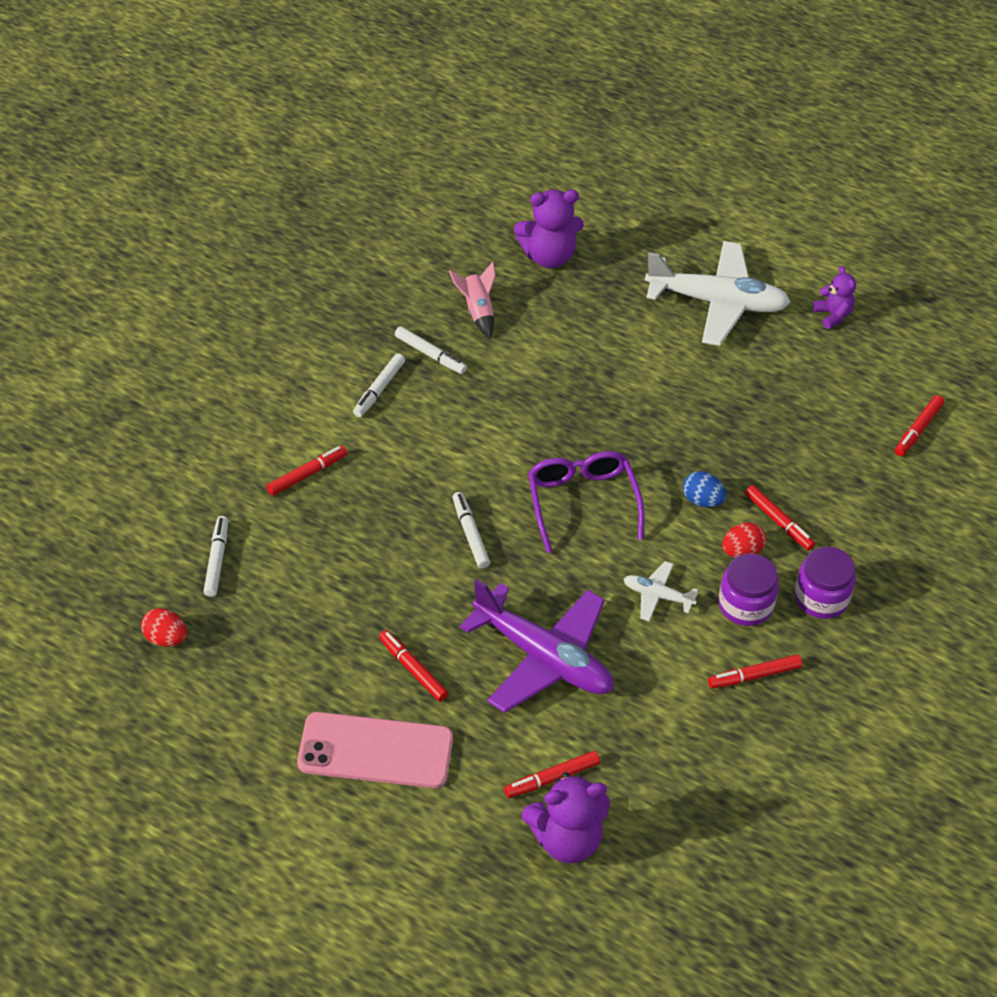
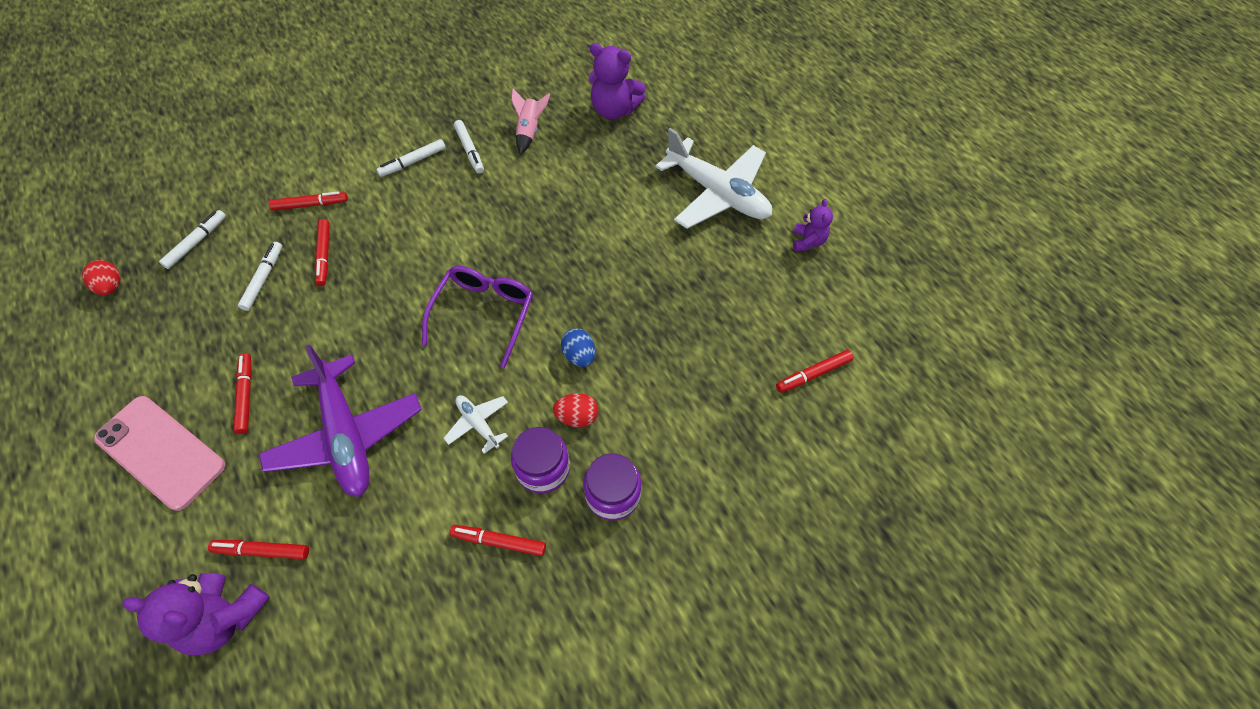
camera: 30 degrees right, 10 degrees up
white marker [452,492,490,569] -> white marker moved to [238,242,282,311]
red marker [745,485,815,551] -> red marker moved to [315,219,330,286]

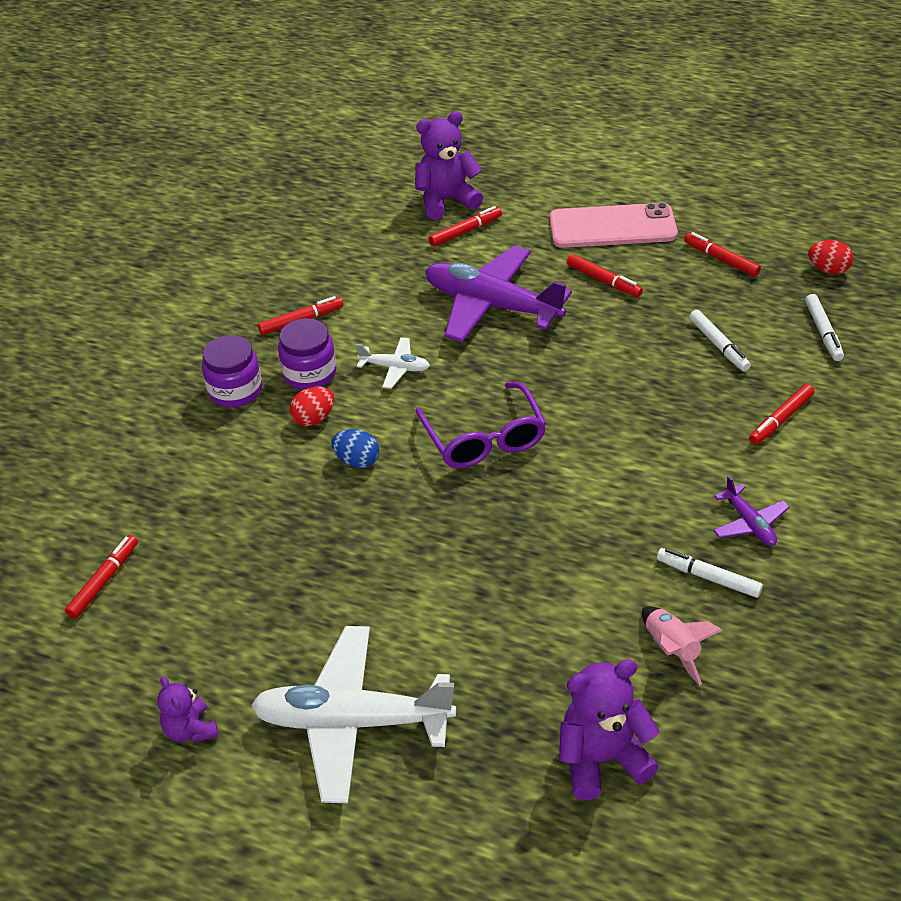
camera: 145 degrees right, 15 degrees down
red marker [315,219,330,286] -> red marker moved to [684,232,761,277]
white marker [376,139,446,177] -> purple plane [713,476,790,546]

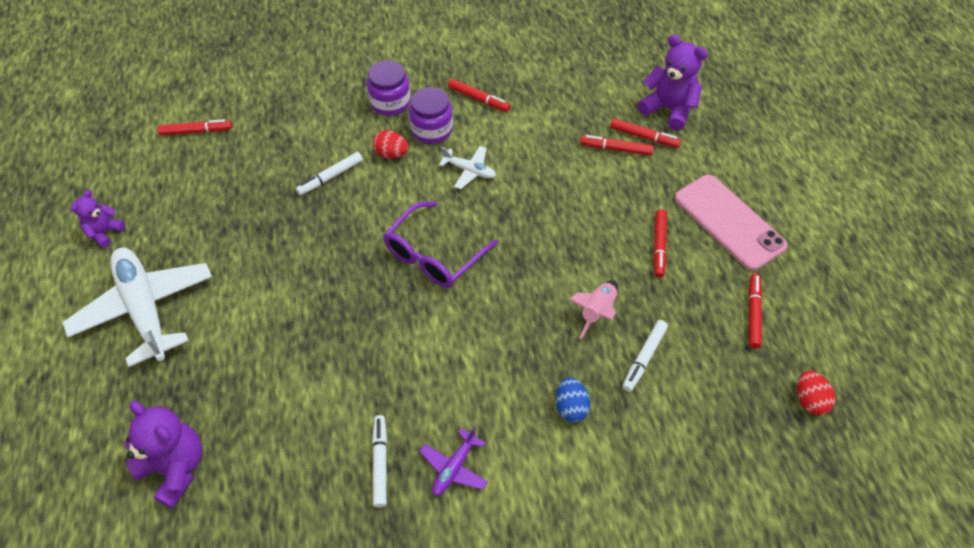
camera: 55 degrees right, 10 degrees up
blue egg [331,429,379,468] -> blue egg moved to [556,377,590,422]
white plane [356,337,430,389] -> white plane turned 45 degrees counterclockwise [439,146,496,189]
purple plane [425,245,572,342] -> none
pink rocket [642,606,723,686] -> pink rocket moved to [569,280,618,339]
red marker [749,384,814,445] -> red marker moved to [580,135,654,156]
white marker [805,294,844,361] -> white marker moved to [296,152,363,195]

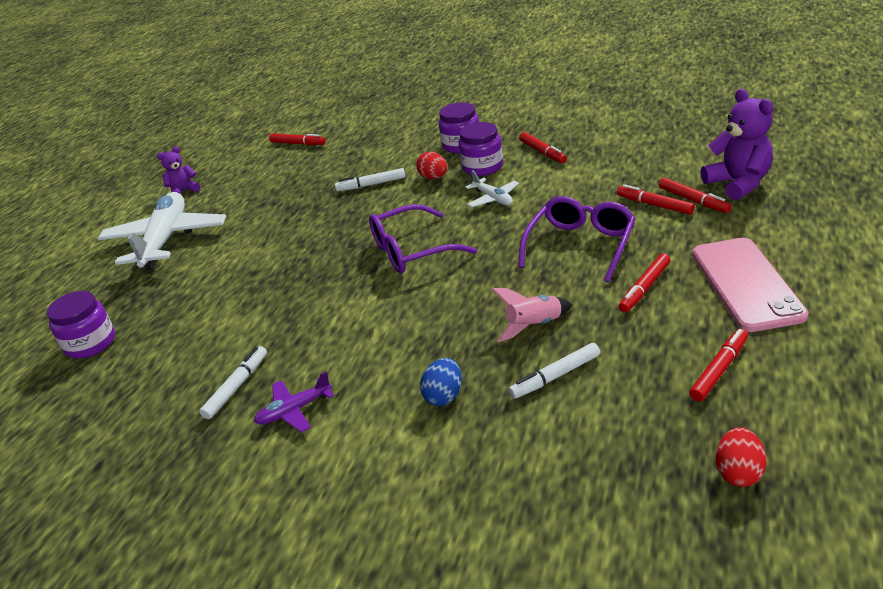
camera: 35 degrees right, 20 degrees down
purple teddy bear [124,401,202,509] -> purple jar [47,291,115,359]
none -> purple glasses [518,196,636,282]

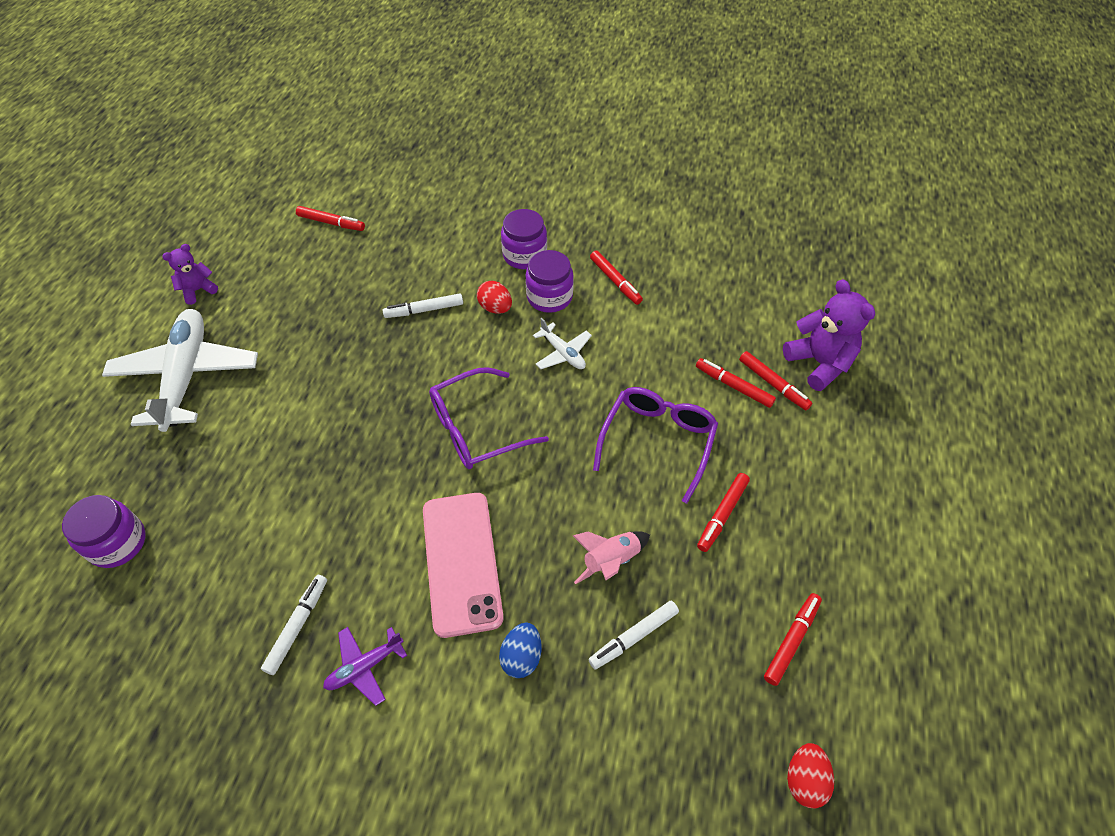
camera: 10 degrees left, 20 degrees up
pink phone [692,238,809,332] -> pink phone moved to [423,493,504,638]

